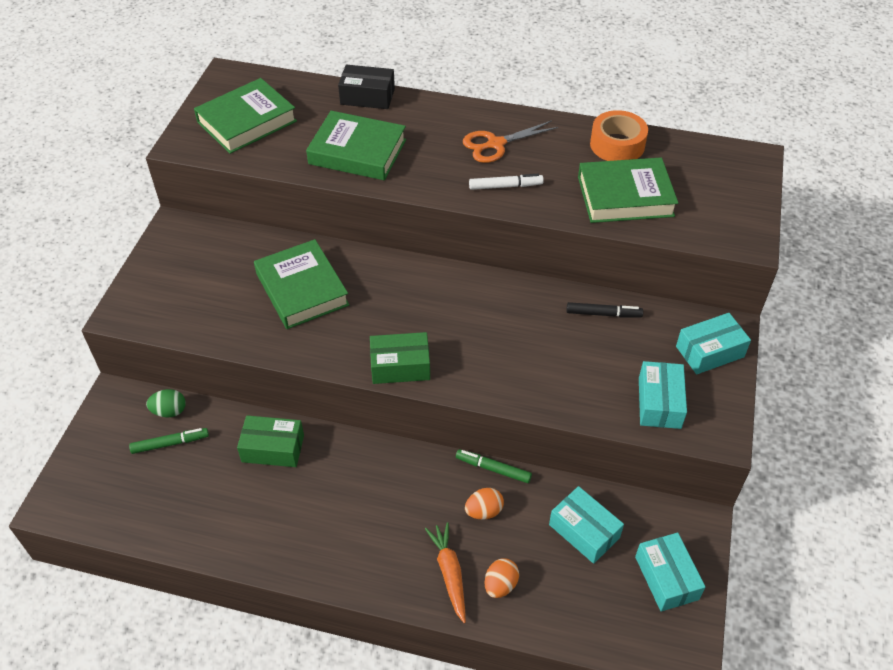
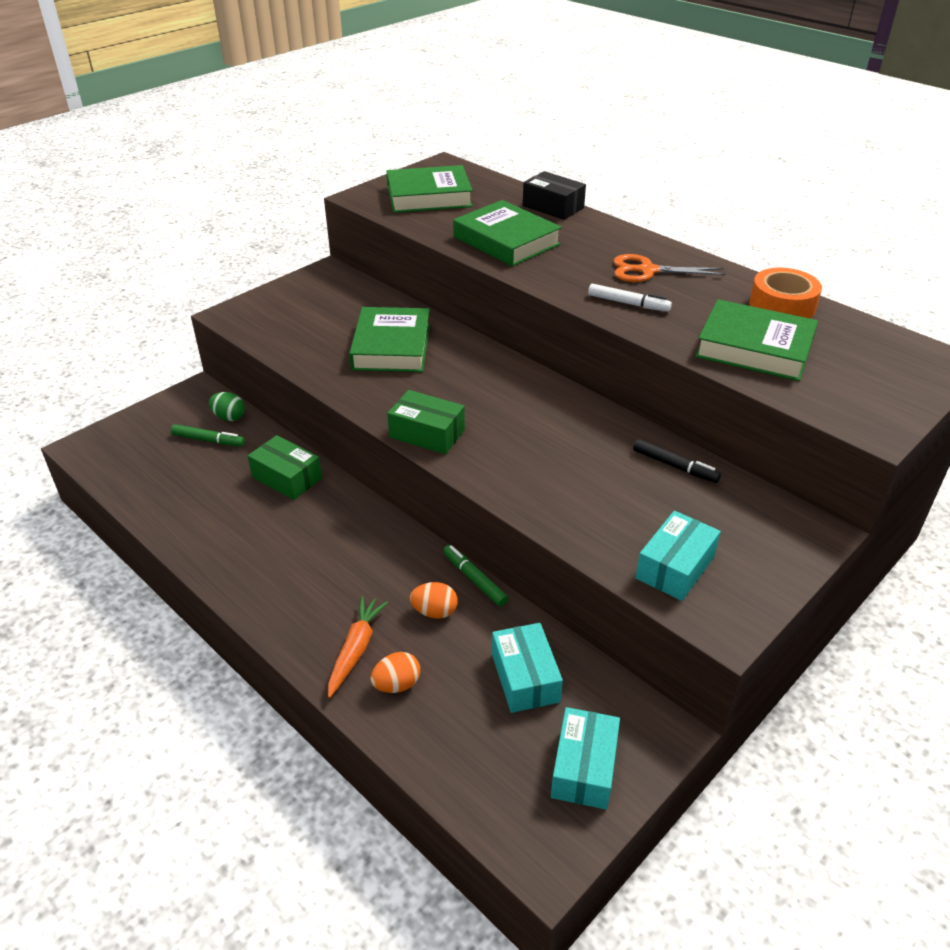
camera: 30 degrees right, 10 degrees down
turquoise box [676,313,751,374] -> none

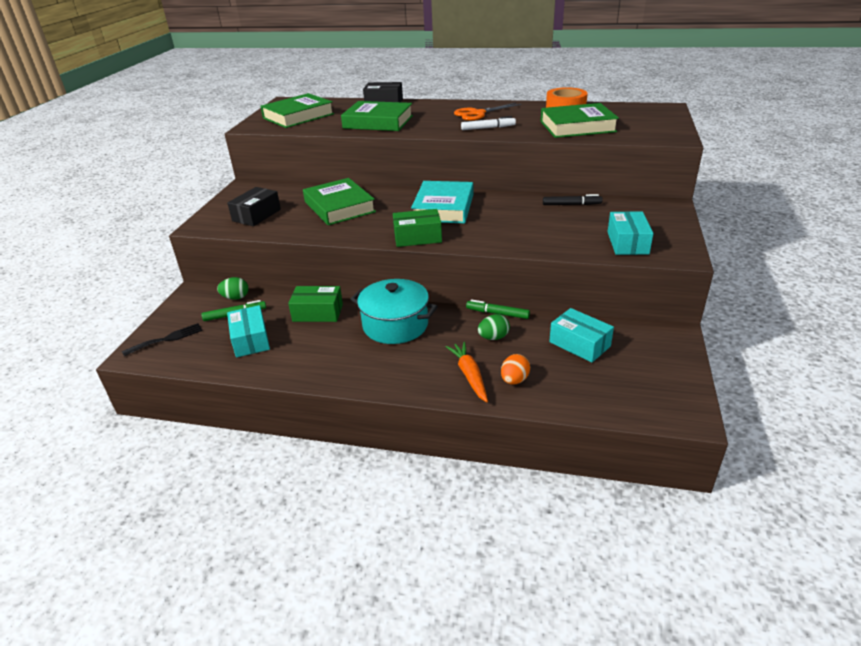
camera: 30 degrees left, 5 degrees down
orange egg [410,582,458,619] -> green egg [478,314,510,340]
turquoise box [551,707,620,810] -> turquoise box moved to [227,305,270,357]
none -> black fork [122,323,203,356]
none -> black box [227,187,281,226]
none -> turquoise pot [351,279,438,344]
none -> turquoise book [411,181,473,223]

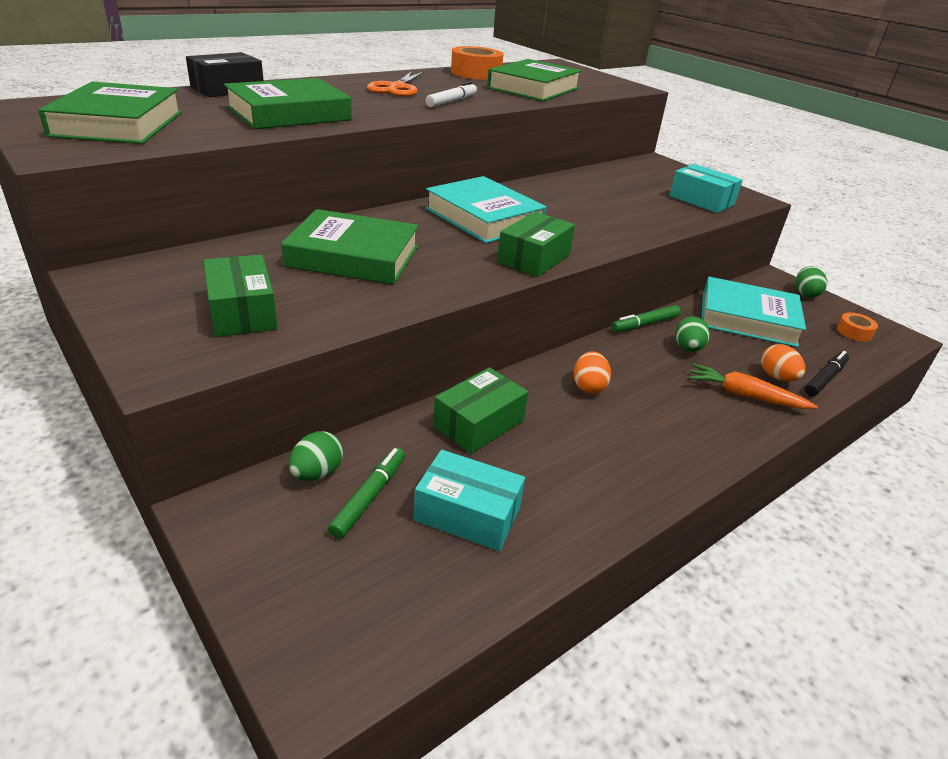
camera: 55 degrees left, 0 degrees up
black fork [122,323,203,356] -> none
black box [227,187,281,226] -> green box [203,255,277,337]
turquoise pot [351,279,438,344] -> orange egg [574,351,611,394]
black marker [543,194,603,205] -> black marker moved to [804,351,849,396]
turquoise box [549,308,614,363] -> turquoise book [701,277,806,347]
none -> green egg [795,266,827,298]
none -> orange tape [837,312,878,341]

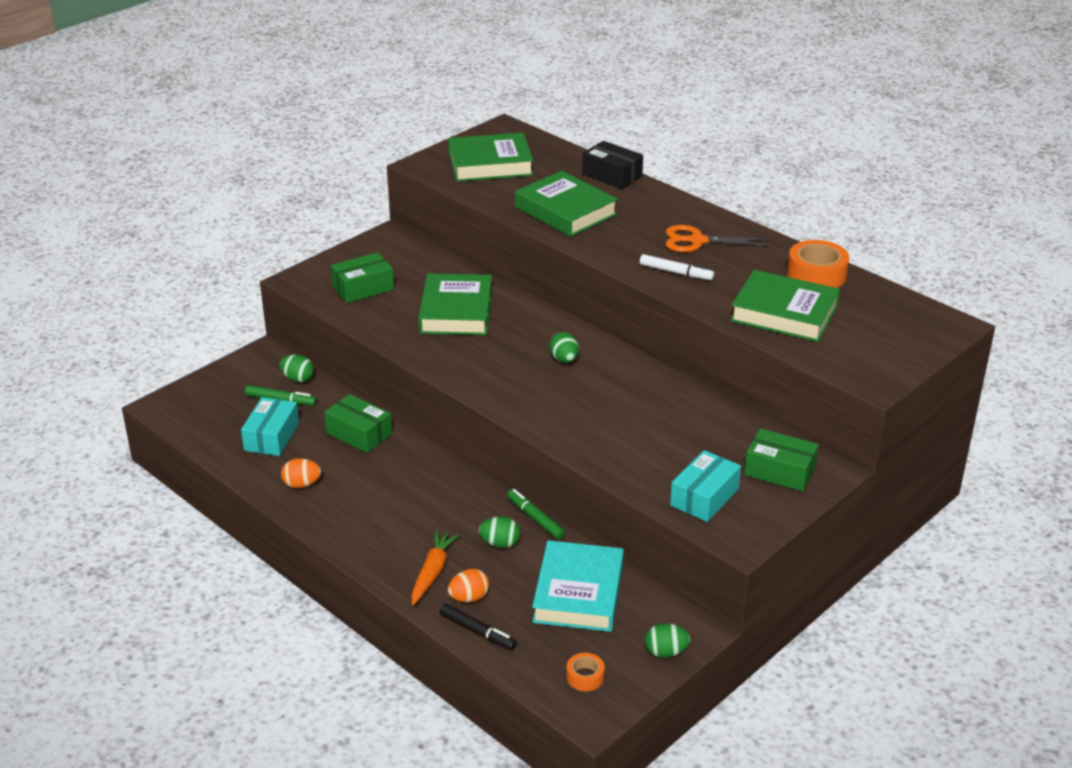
camera: 85 degrees right, 0 degrees up
turquoise book [425,176,547,243] -> green egg [549,332,579,363]
green box [497,212,575,277] -> green box moved to [744,428,819,491]
orange egg [574,351,611,394] -> orange egg moved to [281,458,321,488]

